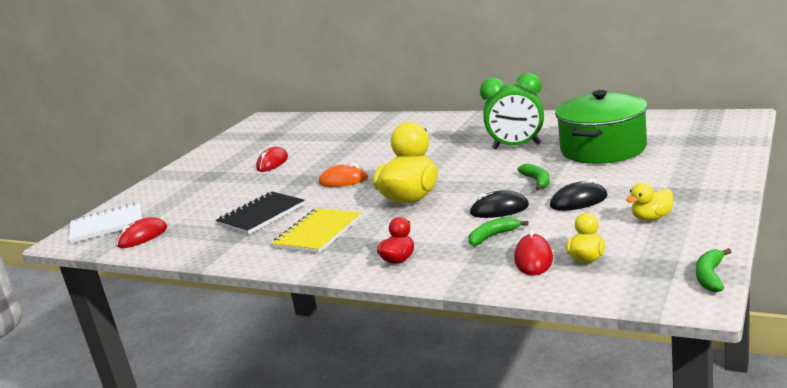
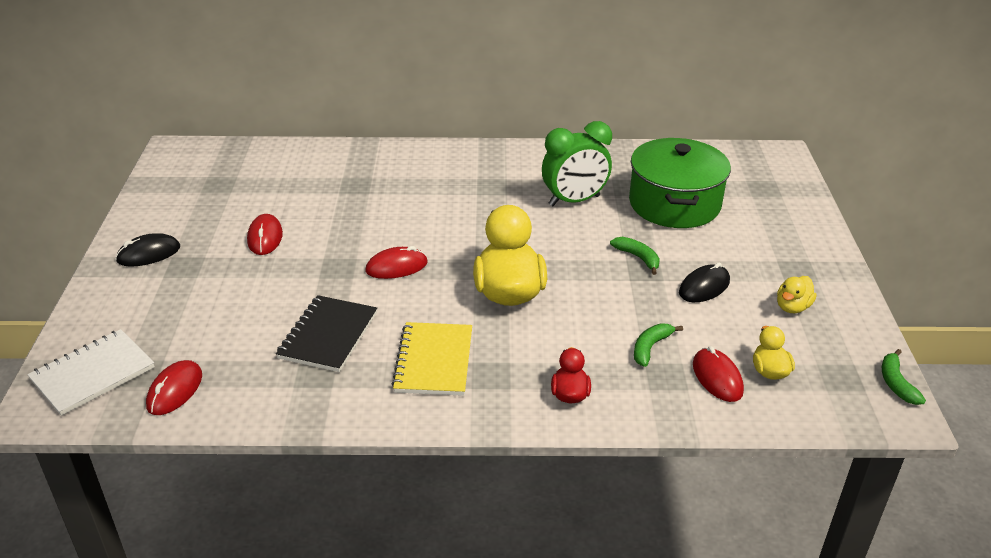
camera: 30 degrees left, 15 degrees up
orange mouse [319,163,368,187] -> red mouse [366,246,428,279]
black mouse [469,190,529,218] -> black mouse moved to [115,233,180,267]

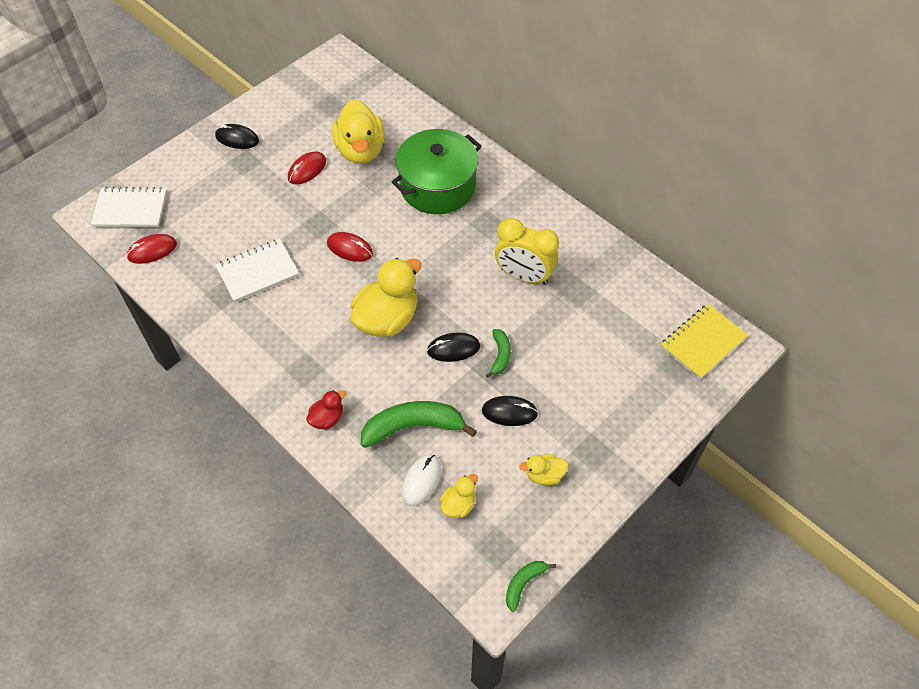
camera: 45 degrees right, 20 degrees up
black notebook [276,295,377,372] -> white notebook [216,239,299,302]
yellow notebook [392,322,472,396] -> yellow notebook moved to [661,304,748,379]
green clock [542,121,612,206] -> yellow clock [495,218,559,285]
green pot [629,138,731,228] -> green pot moved to [392,129,482,214]
green banana [634,324,683,367] -> green banana [361,401,477,448], size x1.91
red mouse [693,346,744,402] -> white mouse [402,454,442,506]
none -> yellow duck [332,99,385,164]
none -> black mouse [427,333,480,362]

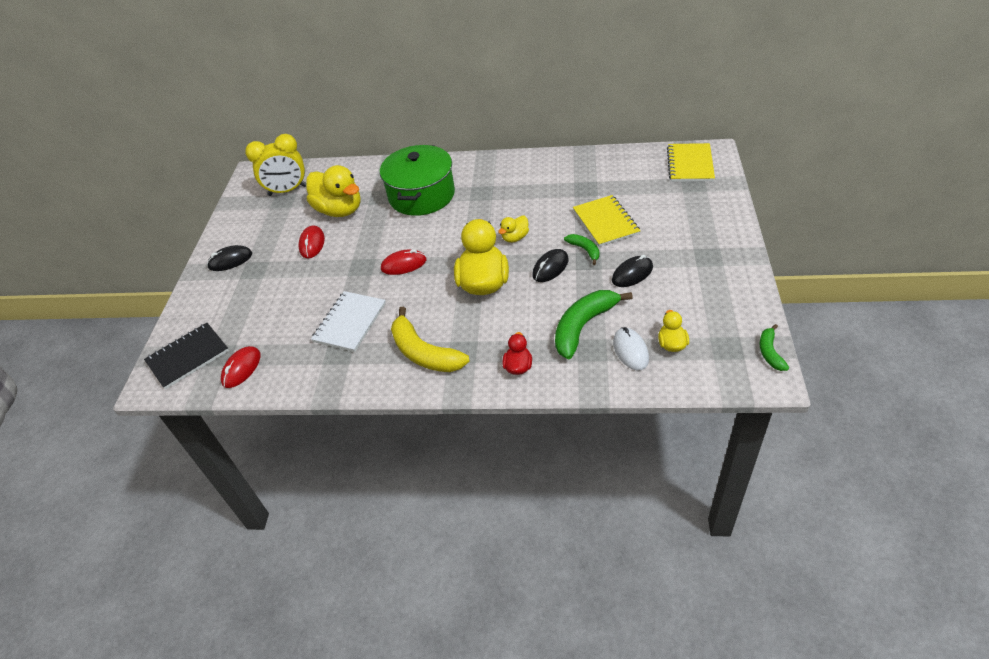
camera: 35 degrees left, 10 degrees down
white notebook [91,187,167,227] -> black notebook [144,323,229,389]
yellow clock [495,218,559,285] -> yellow clock moved to [245,134,306,196]
yellow duck [519,454,568,485] -> yellow duck moved to [498,215,529,243]
none -> yellow banana [391,307,470,372]
none -> yellow notebook [573,195,640,247]

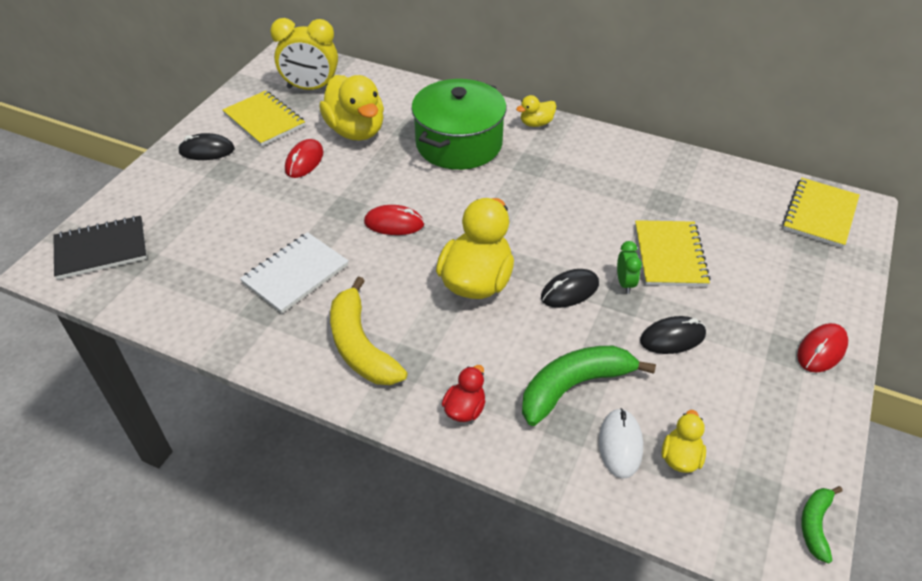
camera: 15 degrees right, 0 degrees up
red mouse [221,346,261,388] -> red mouse moved to [797,323,848,373]
yellow duck [498,215,529,243] -> yellow duck moved to [516,95,556,127]
green banana [564,234,600,265] -> green clock [617,241,642,294]
none -> yellow notebook [222,91,305,146]

